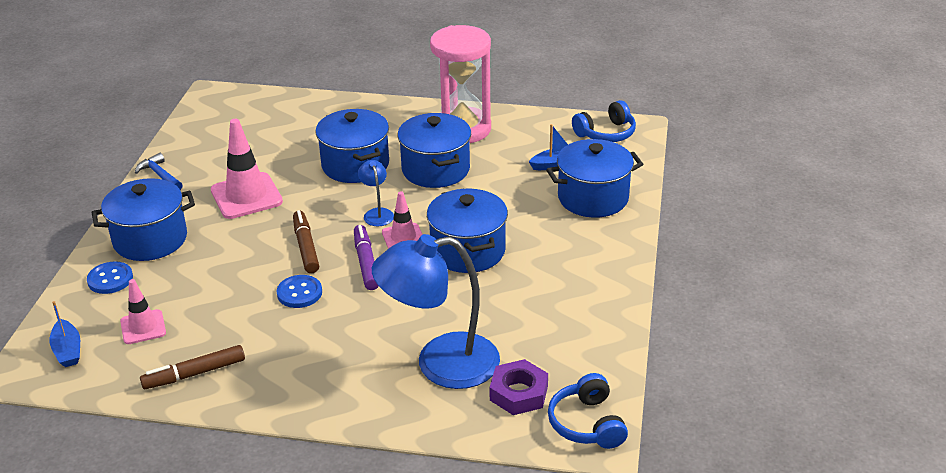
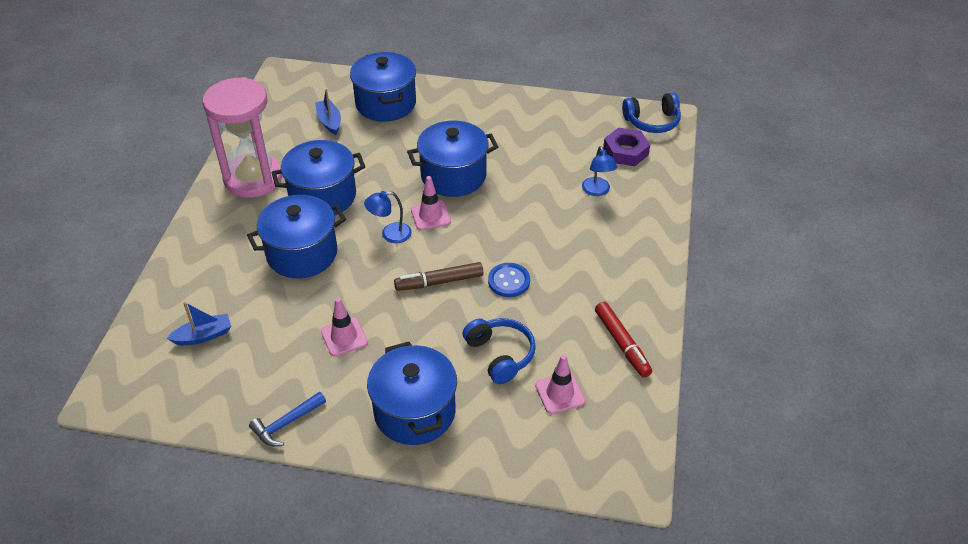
camera: 90 degrees left, 10 degrees up
blue boat [49,301,80,367] -> blue boat moved to [167,302,231,345]
blue button [87,261,133,294] -> none
brown marker [140,345,245,389] -> red marker [595,302,652,378]
pink traffic cone [211,119,283,219] -> pink traffic cone [321,298,368,356], size x0.59
purple marker [354,225,379,290] -> none
blue lamp [372,234,500,389] -> blue lamp [582,146,617,196], size x0.44
blue headphones [572,100,636,142] -> blue headphones moved to [463,318,536,384]

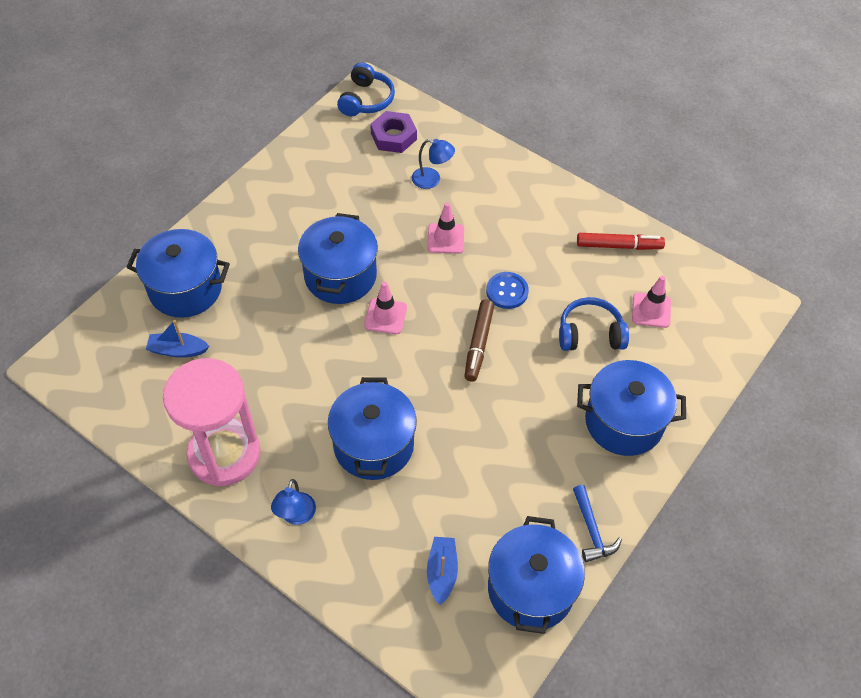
camera: 65 degrees left, 10 degrees up
blue pot [271,140,365,215] -> blue pot moved to [488,516,585,634]
pink traffic cone [321,298,368,356] -> pink traffic cone moved to [427,202,464,254]
blue lamp [364,191,412,243] -> blue lamp moved to [271,479,316,525]

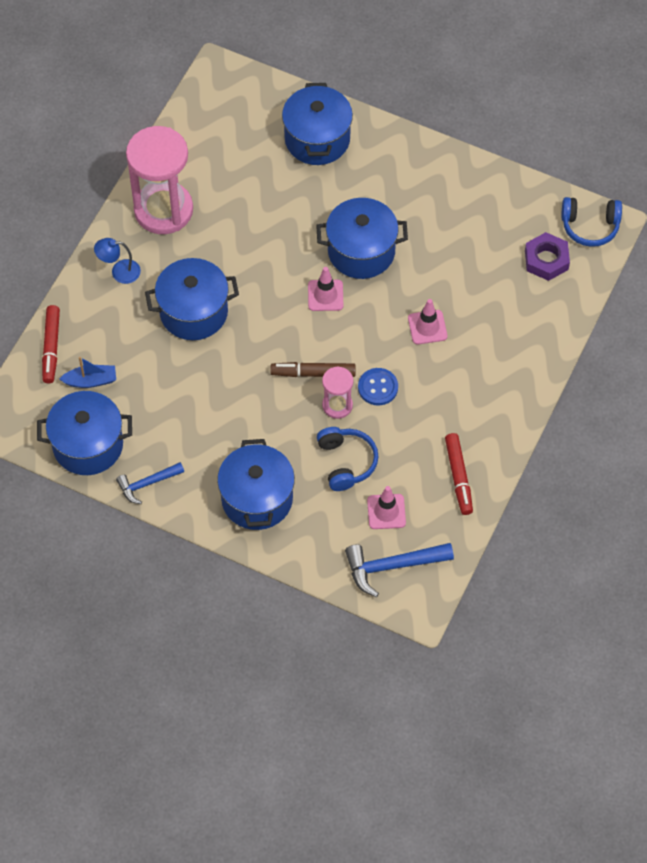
camera: 80 degrees right, 5 degrees up
blue boat [146,320,209,358] -> none
blue lamp [412,139,455,189] -> none
none -> red marker [42,305,60,383]
none -> pink hourglass [322,366,353,419]
none -> blue hammer [345,543,454,597]

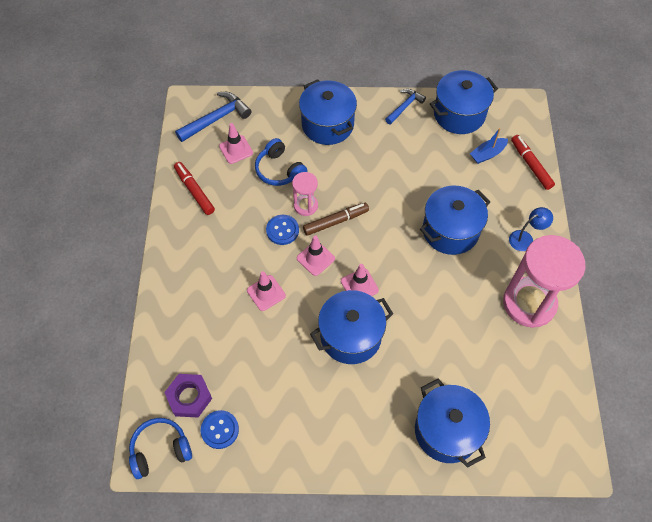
camera: 155 degrees right, 0 degrees up
none -> blue button [201,410,239,449]
none -> pink traffic cone [297,235,335,276]

